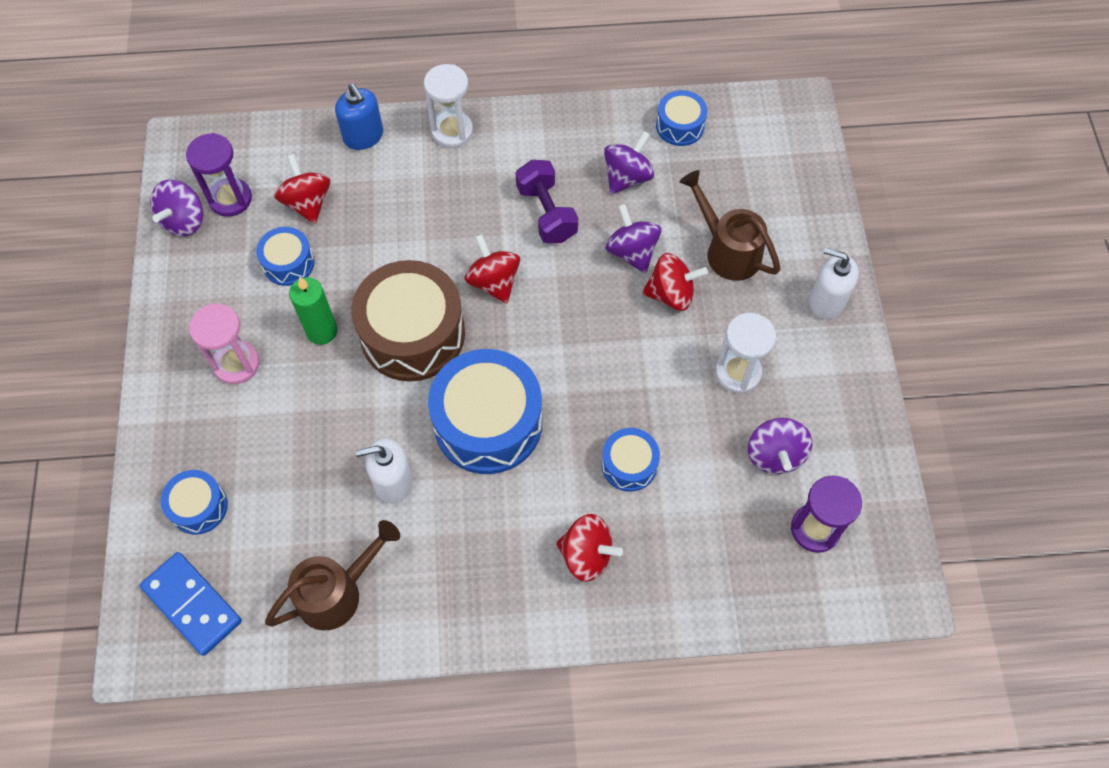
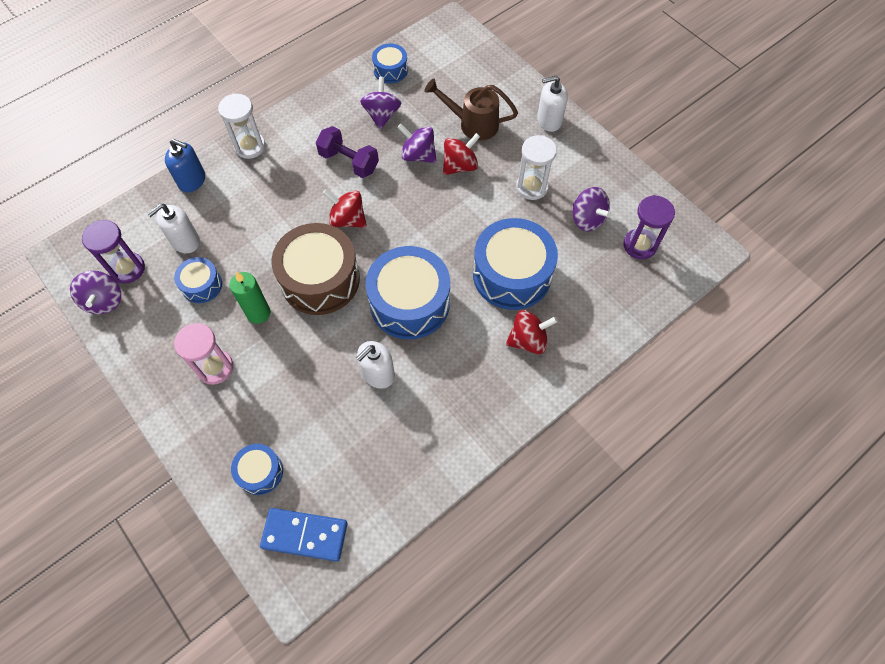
camera: 35 degrees left, 0 degrees up
brown watering can [265,520,400,631] -> none
red spinning top [274,154,330,224] -> white soap dispenser [147,204,200,253]
blue drum [602,428,660,492] -> blue drum [473,218,558,310], size x1.97

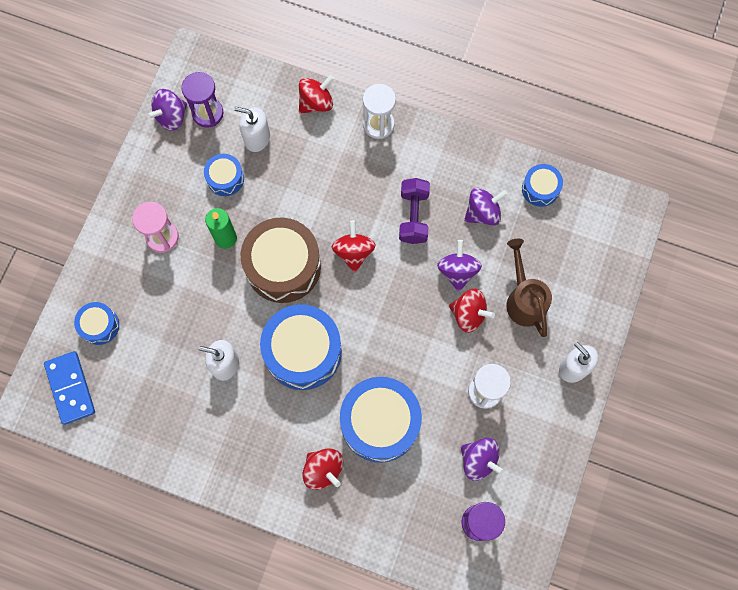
camera: 60 degrees right, 10 degrees up
blue soap dispenser [165,139,205,193] -> red spinning top [299,75,334,114]
purple spinning top [573,187,611,231] -> purple spinning top turned 75 degrees counterclockwise [461,438,504,481]

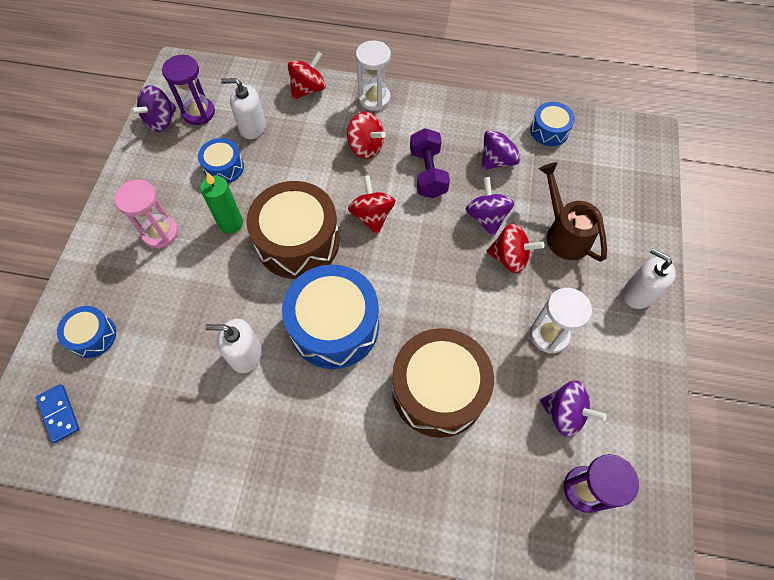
camera: 10 degrees left, 10 degrees down
blue domino [44,351,95,425] -> blue domino [36,384,80,443], size x0.65
red spinning top [302,448,343,490] -> red spinning top moved to [347,112,386,159]
blue drum [340,377,422,463] -> brown drum [392,328,494,438]

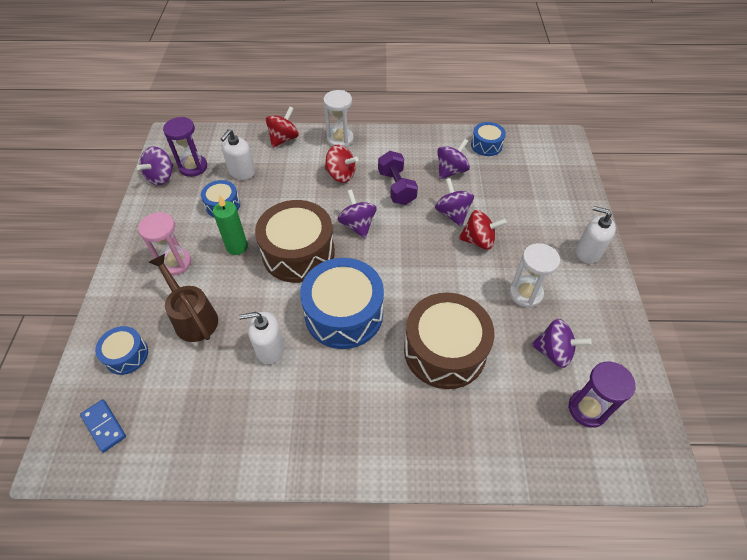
camera: 10 degrees left, 10 degrees down
white soap dispenser [221,78,266,139] -> white soap dispenser turned 60 degrees counterclockwise [221,129,255,180]
red spinning top [348,176,395,235] -> purple spinning top [338,189,377,238]
brown watering can [539,162,607,262] -> brown watering can moved to [149,254,218,342]

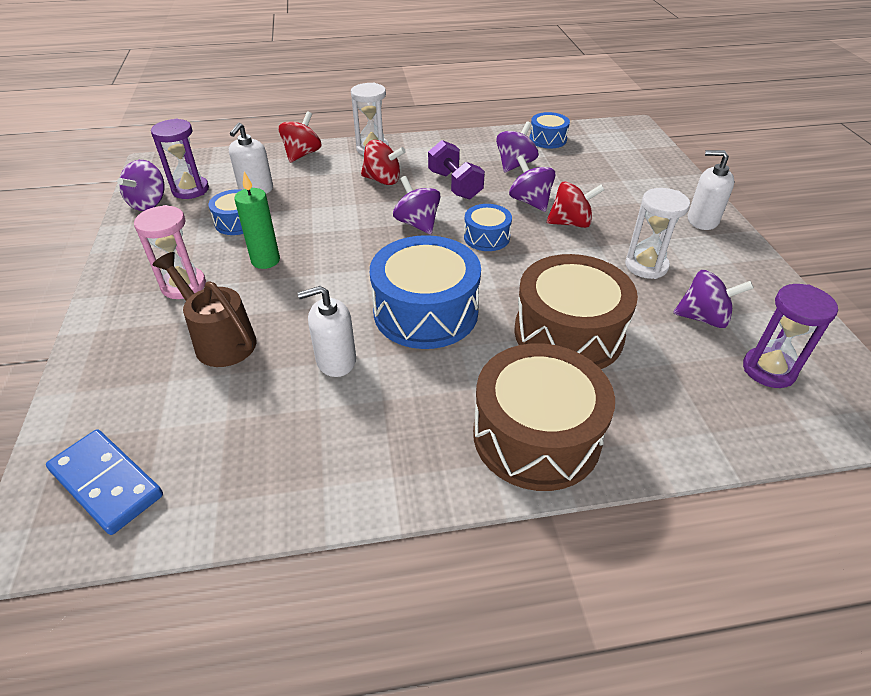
camera: 10 degrees left, 10 degrees down
blue domino [80,399,126,453] -> blue domino [46,429,163,535], size x1.54
blue drum [95,326,148,375] -> blue drum moved to [464,204,512,251]
brown drum [255,200,335,283] -> brown drum moved to [473,343,615,491]

